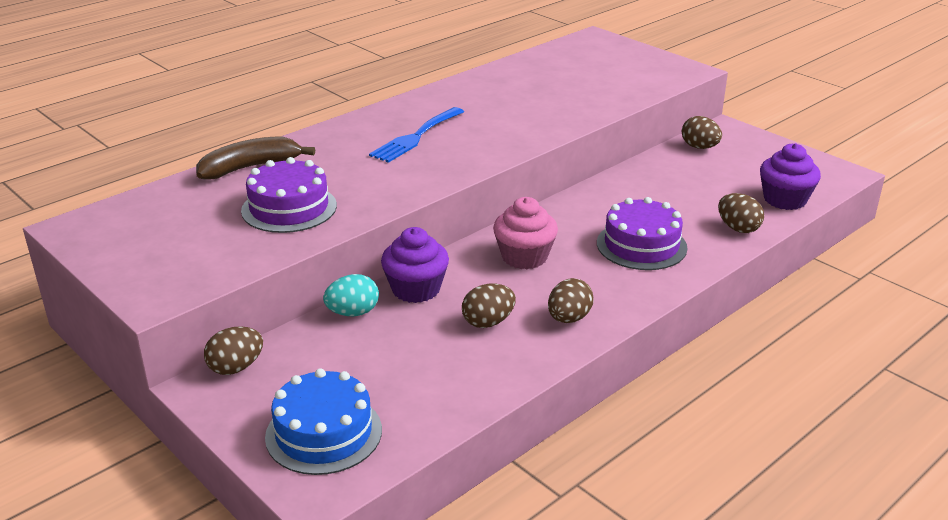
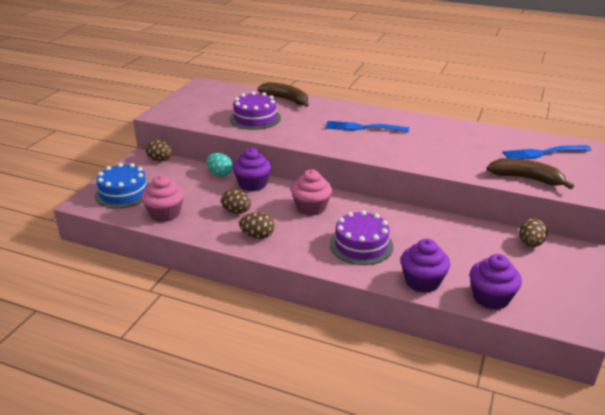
camera: 65 degrees right, 0 degrees up
brown egg [718,193,764,233] -> purple cupcake [401,239,450,293]
none -> pink cupcake [141,175,184,222]
none -> brown banana [487,158,574,189]
none -> blue fork [502,145,591,159]

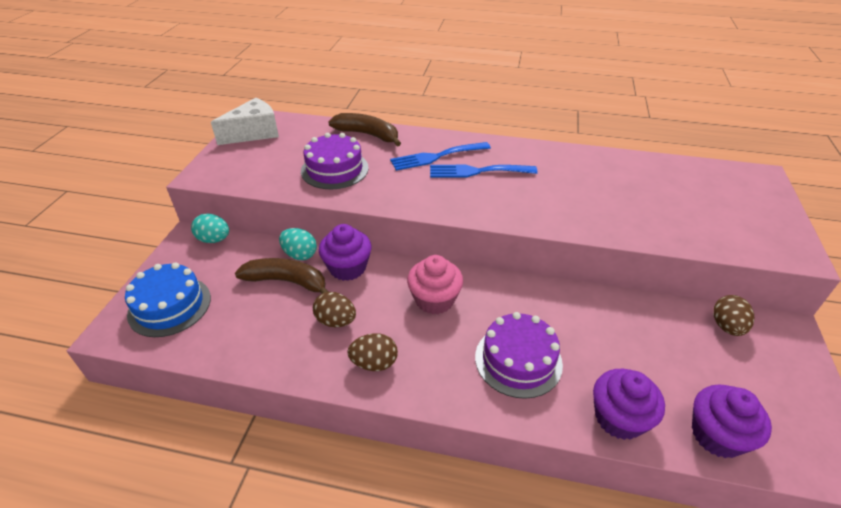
camera: 10 degrees left, 10 degrees up
pink cupcake [141,175,184,222] -> none
brown egg [146,139,172,161] -> turquoise egg [191,213,229,243]
brown banana [487,158,574,189] -> brown banana moved to [235,258,328,294]
blue fork [502,145,591,159] -> blue fork moved to [390,142,491,171]
none -> white cheese [211,98,279,145]

